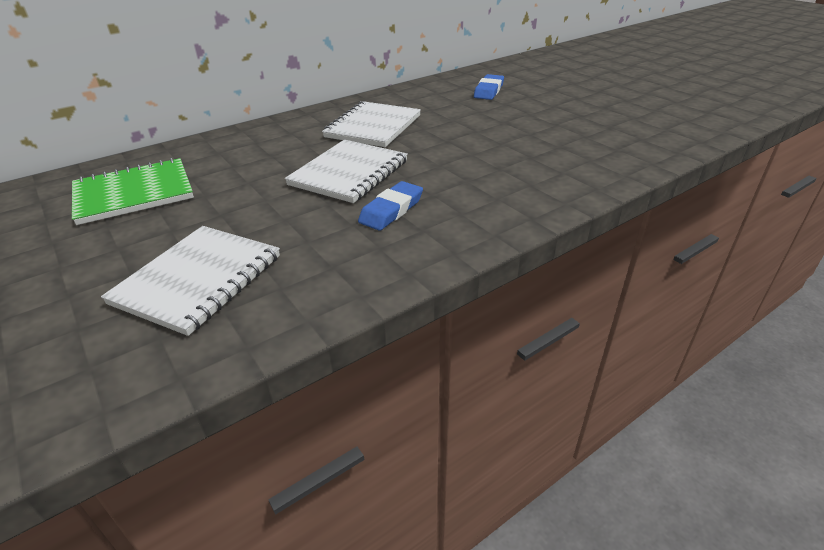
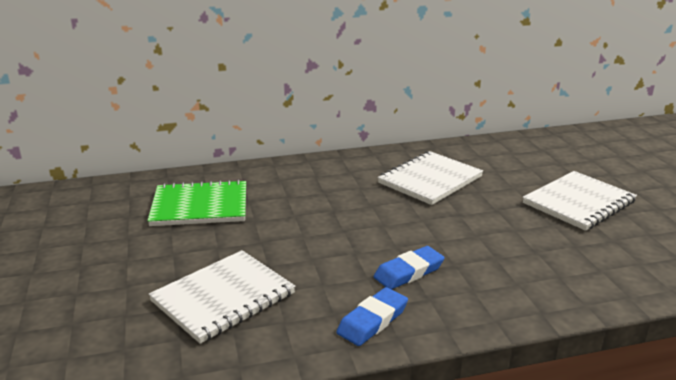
camera: 20 degrees right, 10 degrees down
white notebook [285,140,408,203] -> white notebook moved to [523,171,637,231]
blue eraser [474,74,504,100] -> blue eraser moved to [336,287,408,346]

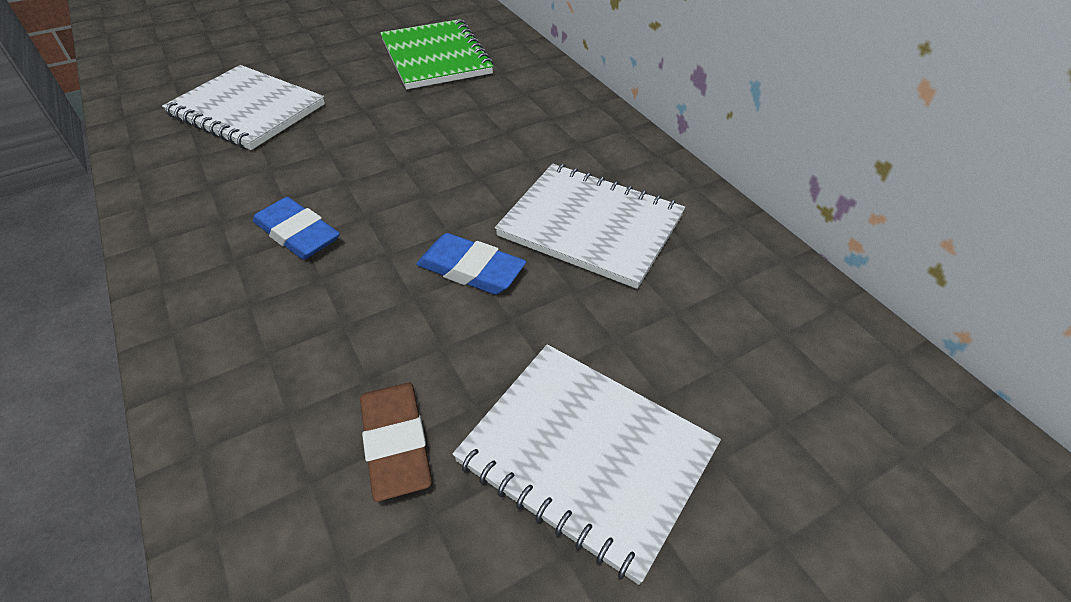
camera: 75 degrees right, 20 degrees up
blue eraser [336,287,408,346] -> blue eraser moved to [416,233,526,295]
none -> brown eraser [360,383,432,502]

